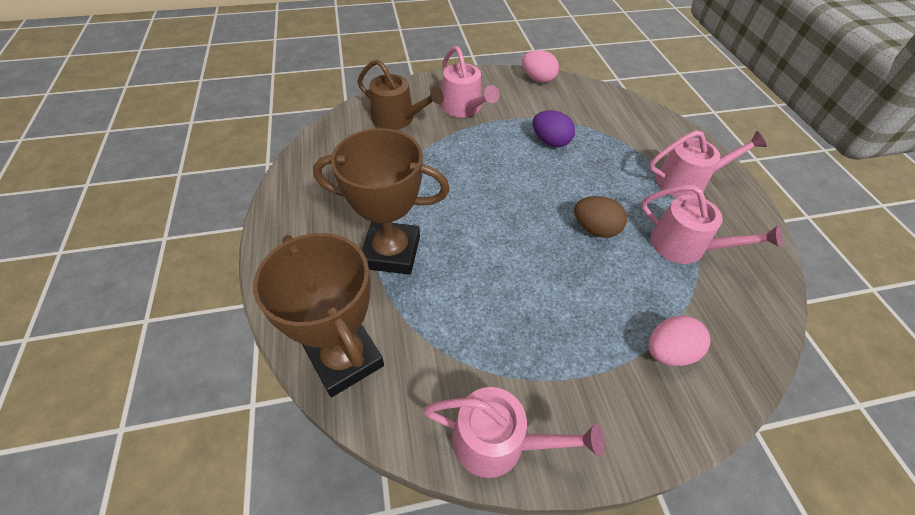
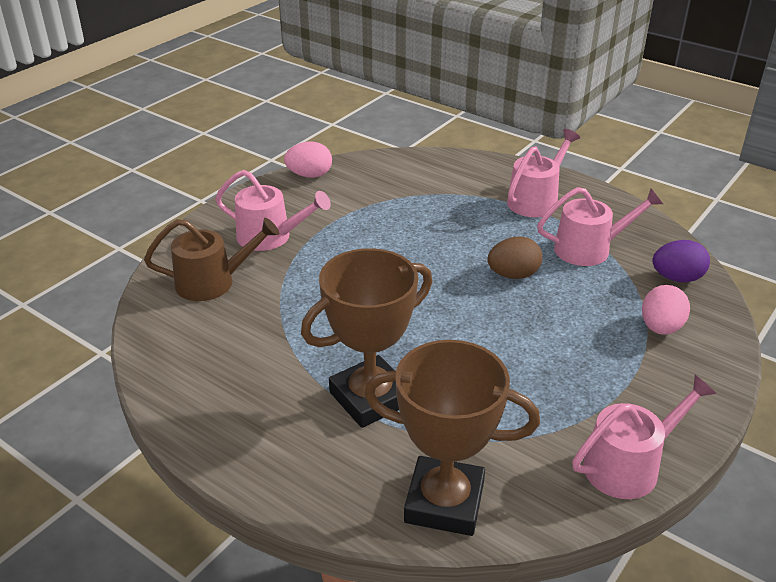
camera: 40 degrees left, 15 degrees down
purple egg [533,110,575,147] -> purple egg moved to [652,240,710,282]

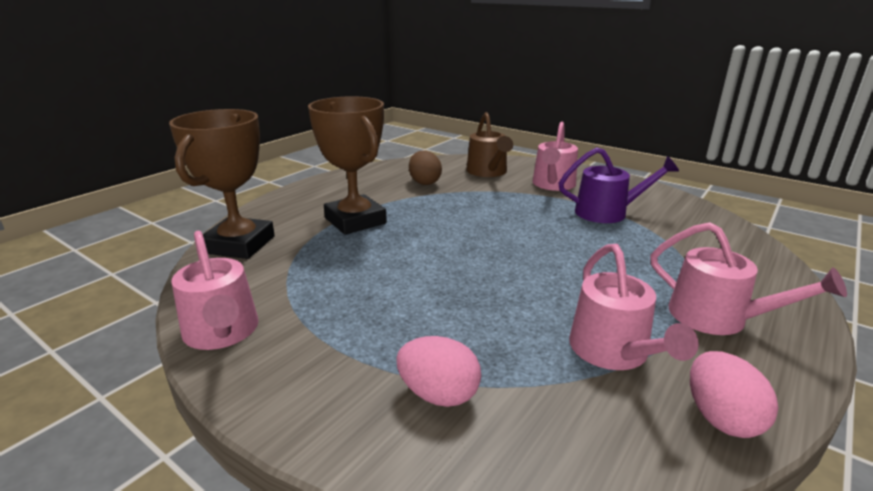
camera: 90 degrees right, 10 degrees down
pink egg [284,142,332,178] -> pink egg moved to [690,351,778,438]
brown egg [487,236,542,279] -> brown egg moved to [409,151,442,185]
purple egg [652,240,710,282] -> none
none -> purple watering can [559,147,679,223]

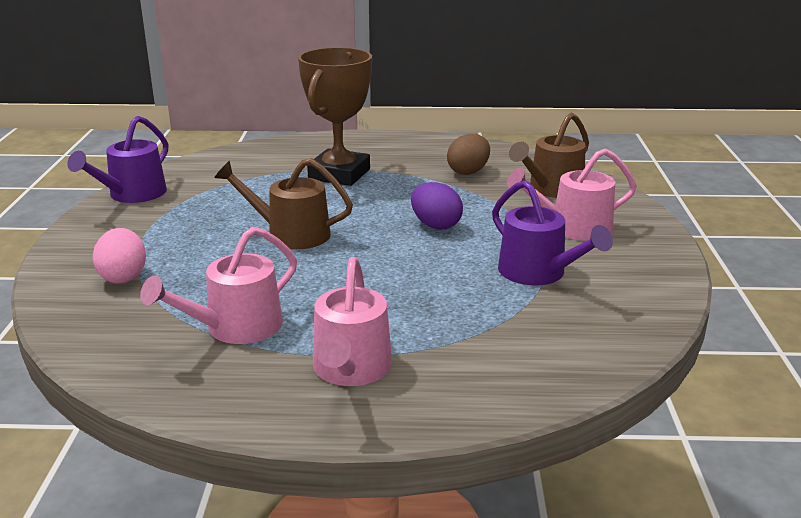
camera: 55 degrees right, 0 degrees up
brown trophy [169,109,275,259] -> none
pink watering can [171,230,259,350] -> purple watering can [67,116,168,203]
pink egg [690,351,778,438] -> none
none -> brown watering can [214,158,353,249]
none -> purple egg [411,182,463,230]

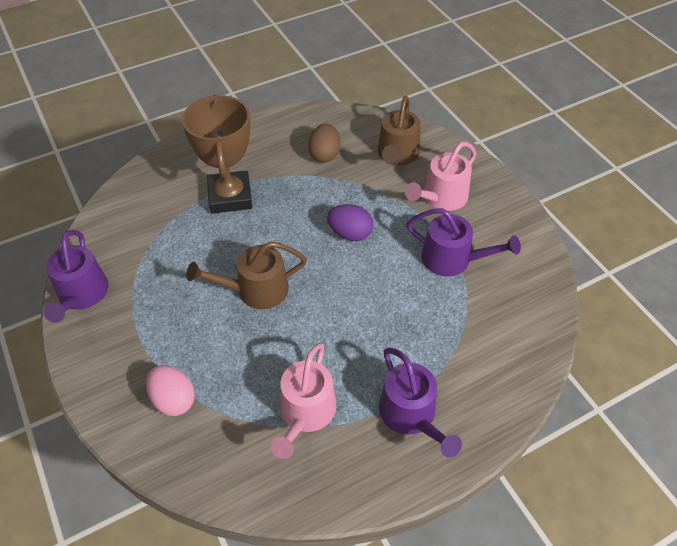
camera: 30 degrees left, 25 degrees up
pink watering can [313,257,392,386] -> purple watering can [379,347,462,458]

